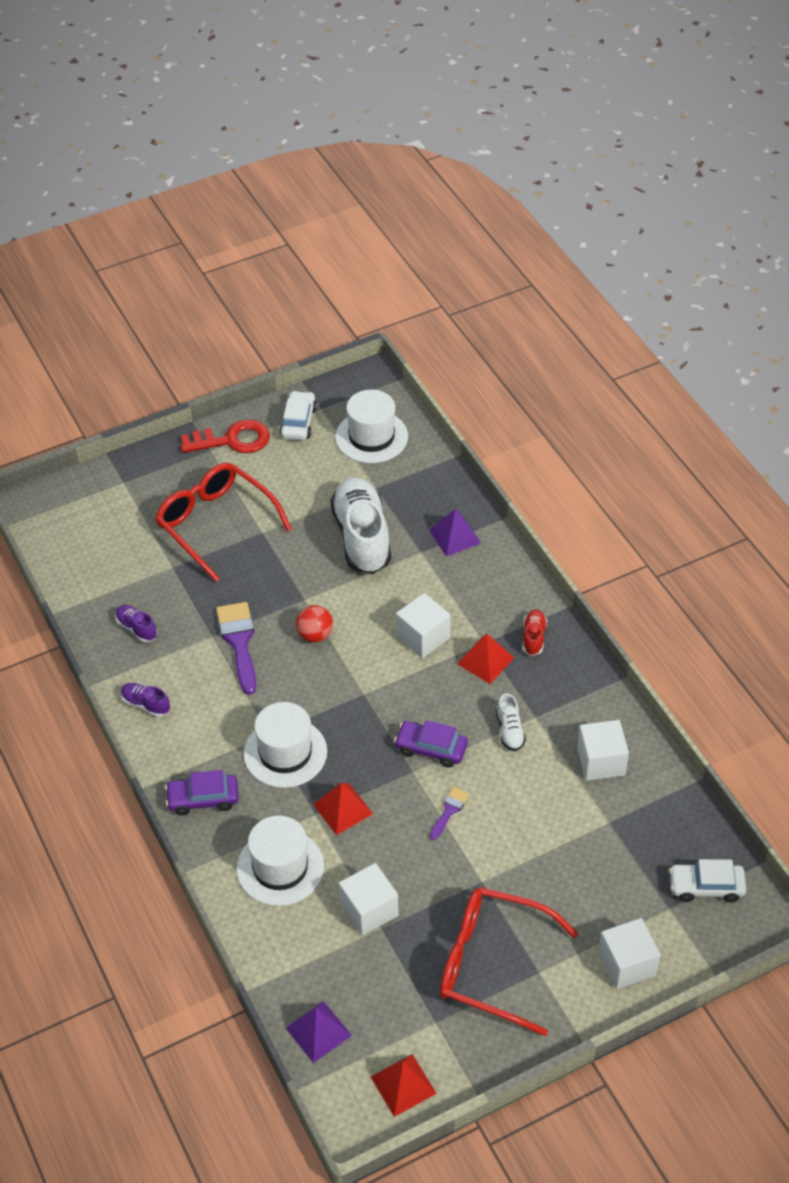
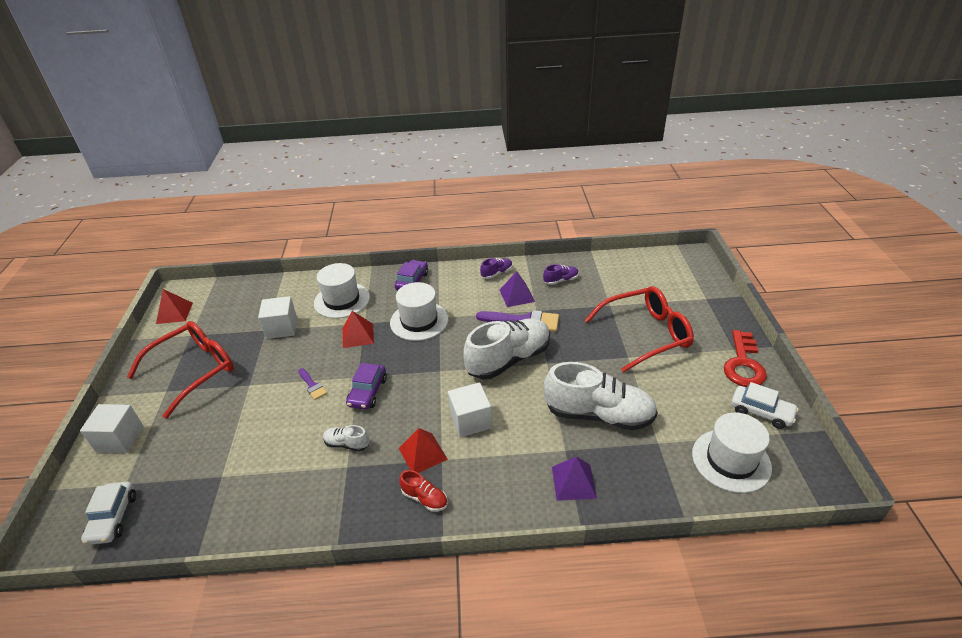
camera: 115 degrees right, 10 degrees down
purple pyramid [286,1001,352,1063] -> purple pyramid moved to [500,271,535,307]
red ball [296,605,333,642] -> white shoe [463,318,550,380]
purple car [394,720,468,768] -> purple car turned 150 degrees clockwise [346,363,387,410]
white cube [577,720,629,781] -> none
white car [669,859,746,902] -> white car turned 150 degrees clockwise [81,482,136,545]

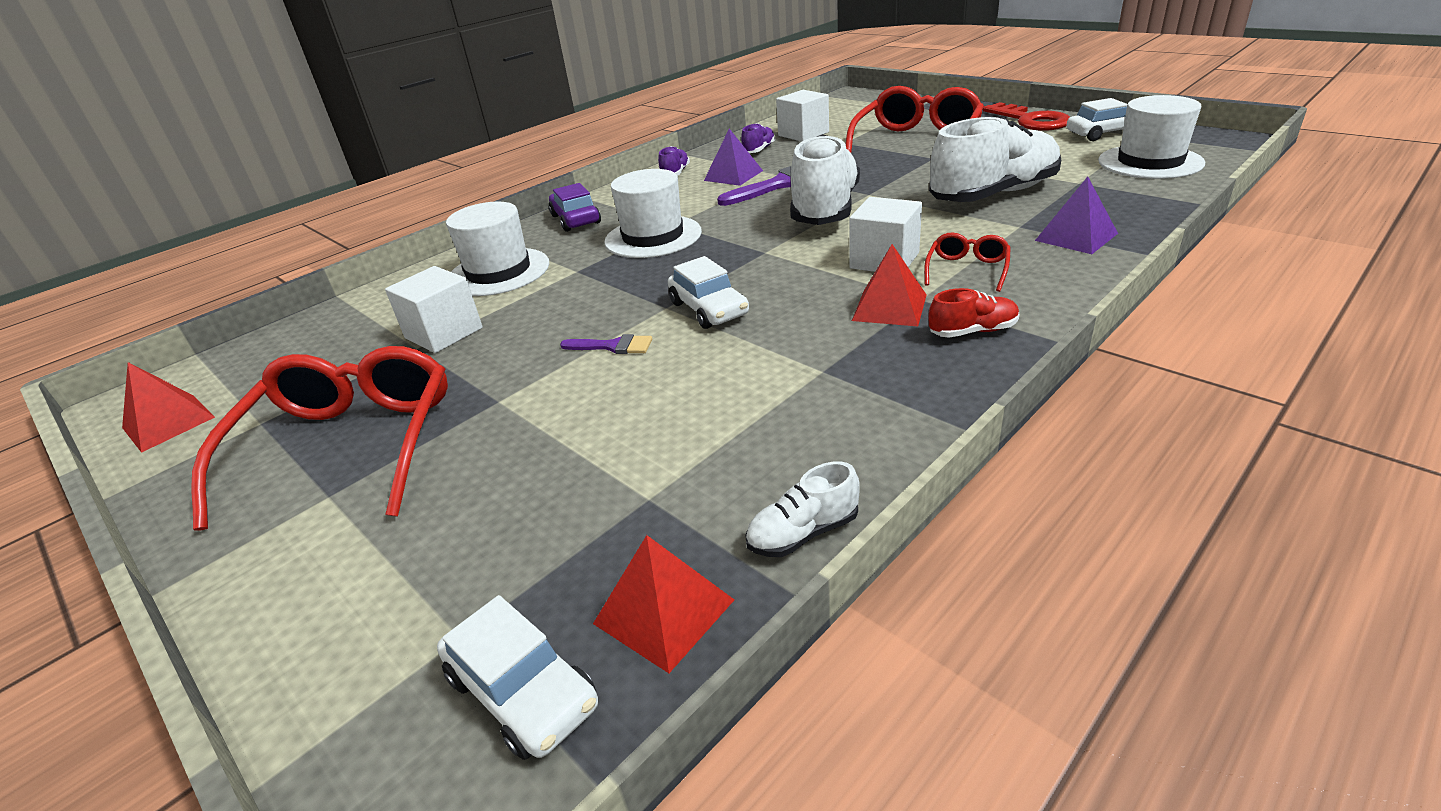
camera: 40 degrees left, 5 degrees down
white cube [80,404,144,453] -> white cube moved to [776,90,829,142]
white shoe [323,425,370,452] -> white shoe moved to [745,461,860,557]
red pyramid [343,311,374,348] -> red pyramid moved to [593,535,734,673]
purple car [346,363,387,410] -> white car [668,256,749,329]
none -> red glasses [924,232,1011,292]

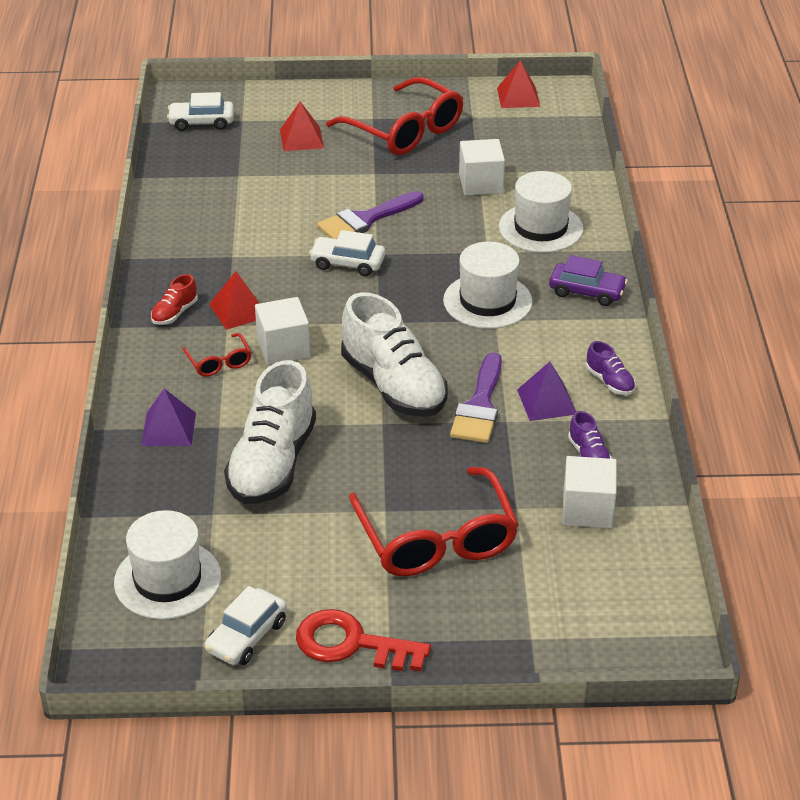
camera: 130 degrees right, 5 degrees up
purple brush [560,334,652,354] -> purple brush [317,191,424,239], size x1.88
red pyramid [593,535,734,673] -> red pyramid moved to [280,102,324,151]
white shoe [745,461,860,557] -> none

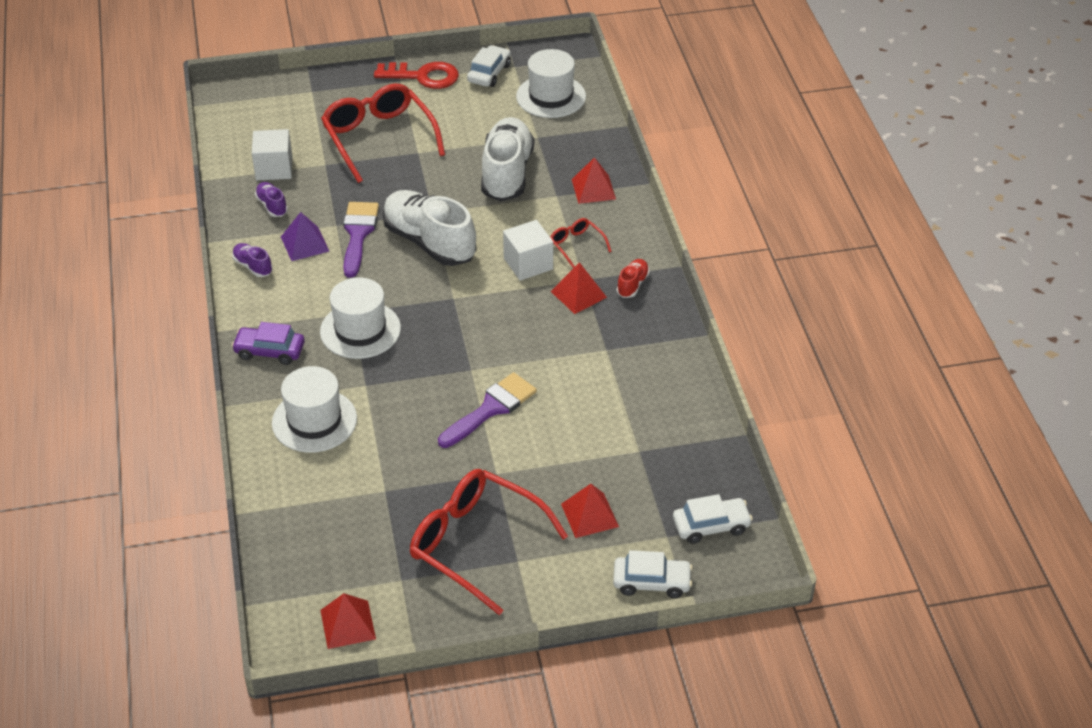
camera: 170 degrees right, 5 degrees up
purple pyramid [141,389,196,446] -> red pyramid [572,157,616,204]
white car [309,230,385,276] -> white car moved to [613,550,693,598]
white cube [459,139,505,196] -> none

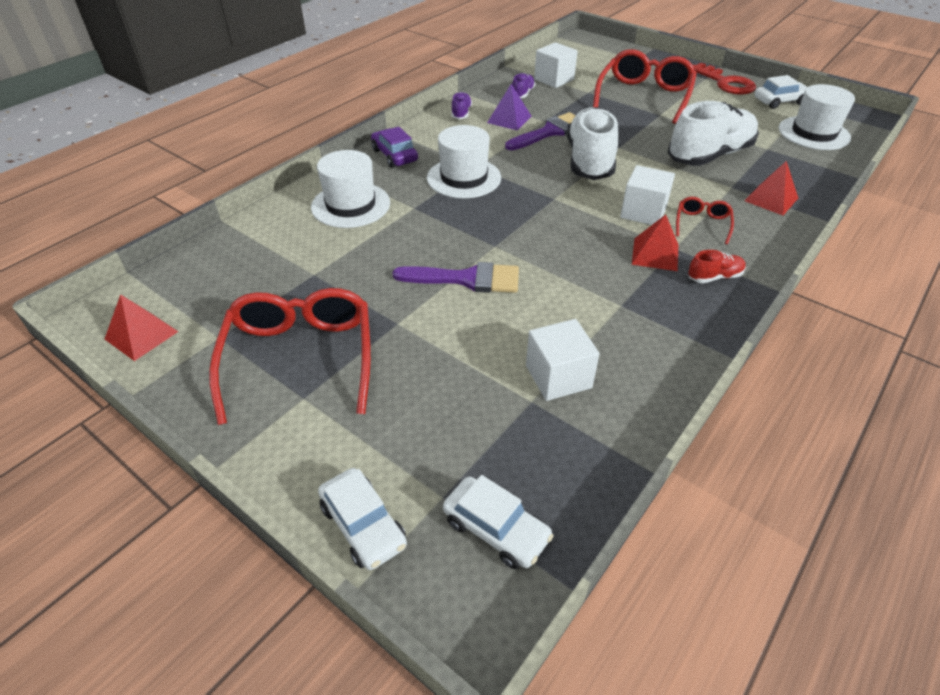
camera: 50 degrees right, 0 degrees up
red pyramid [561,484,619,538] -> none
none -> white cube [526,319,600,401]

